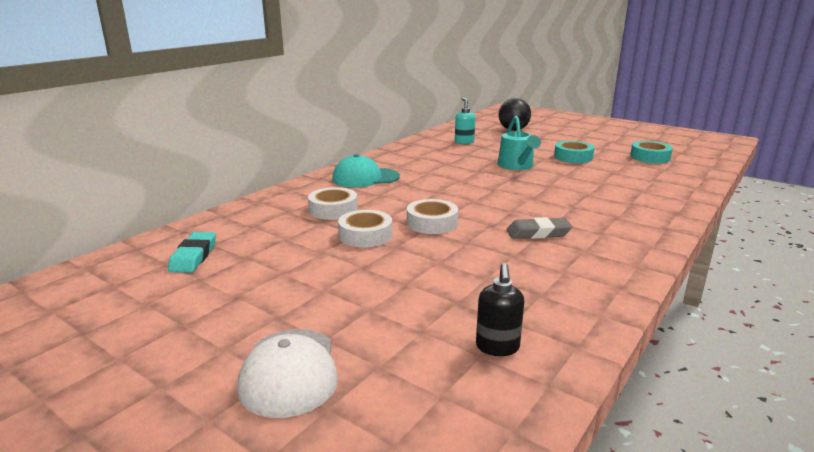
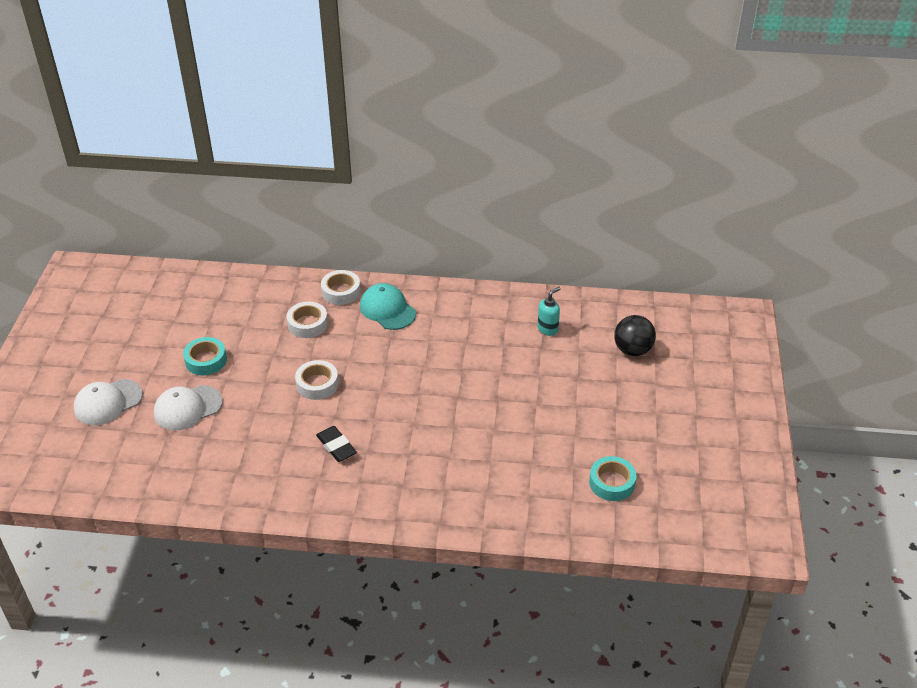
camera: 60 degrees right, 20 degrees up
turquoise eraser [168,232,216,273] -> none
white tape [338,210,392,248] -> white tape moved to [321,270,361,305]
black soap dispenser [476,263,524,356] -> none
turquoise watering can [498,116,541,170] -> none
grey eraser [507,217,572,239] -> black eraser [316,426,357,462]
turquoise tape [554,141,594,163] -> turquoise tape moved to [183,337,227,375]
none -> white cap [154,385,223,431]

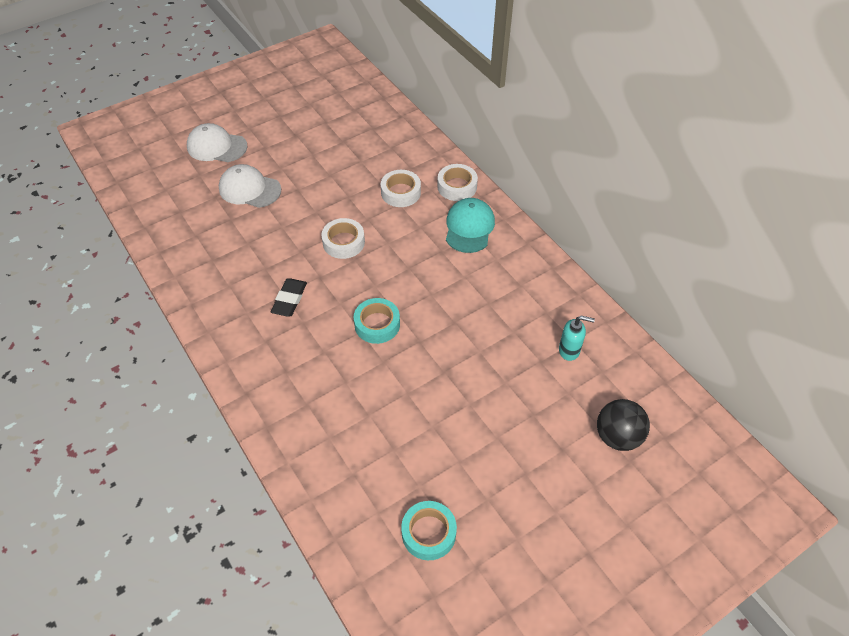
camera: 50 degrees right, 10 degrees up
turquoise tape [183,337,227,375] -> turquoise tape moved to [354,298,400,344]

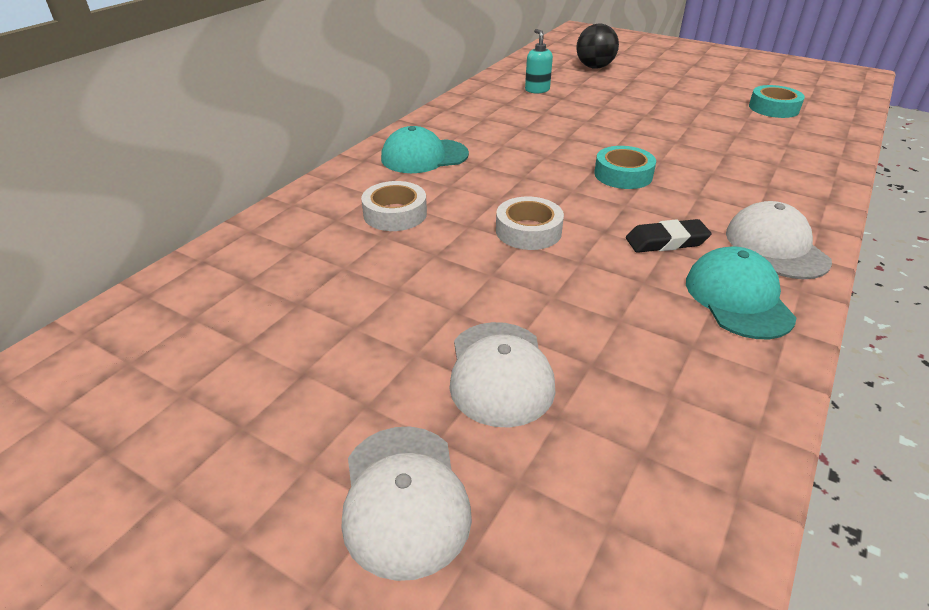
camera: 115 degrees left, 15 degrees down
white tape [437,164,478,201] -> none
none -> turquoise cap [686,247,796,339]
none -> white cap [726,201,832,279]

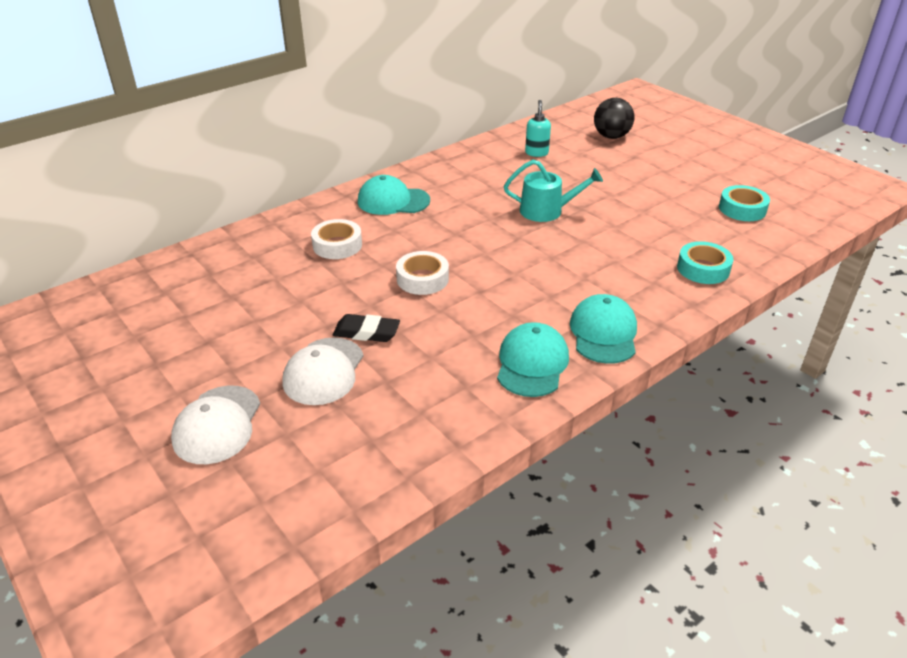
camera: 20 degrees right, 0 degrees up
turquoise tape [594,146,656,189] -> turquoise tape moved to [677,241,733,284]
black eraser [626,219,712,253] -> black eraser moved to [333,314,400,342]
white cap [726,201,832,279] -> turquoise cap [570,294,637,364]
none -> turquoise watering can [504,160,603,222]

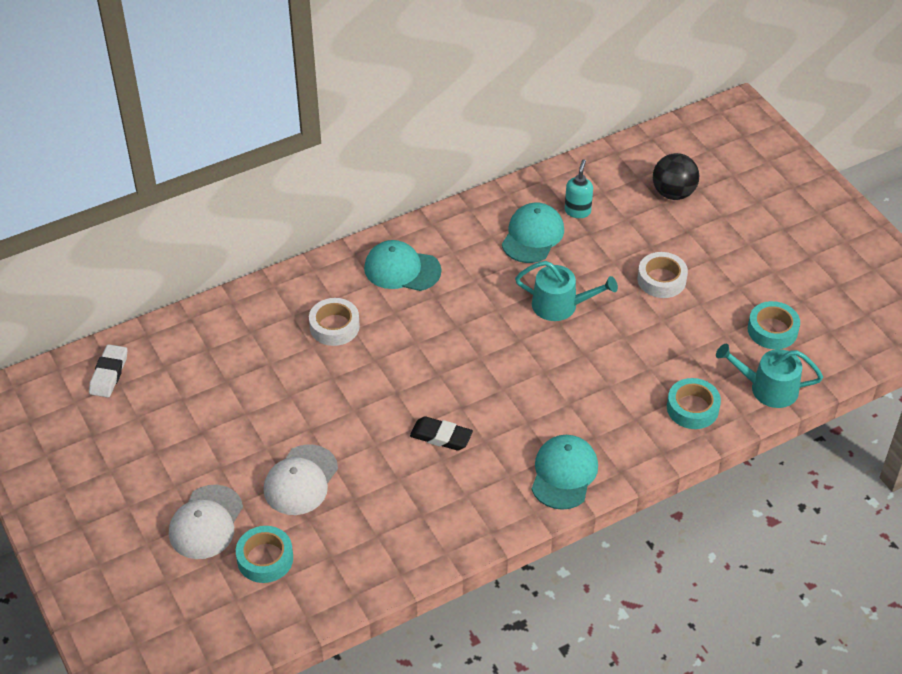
camera: 10 degrees right, 10 degrees up
black eraser [333,314,400,342] -> black eraser moved to [410,416,473,451]
white tape [396,251,449,295] -> white tape moved to [637,252,688,298]
turquoise cap [497,322,569,397] -> turquoise cap moved to [502,203,564,263]
none -> white eraser [89,344,127,397]
none -> turquoise tape [236,526,293,583]
none -> turquoise watering can [716,344,823,408]

